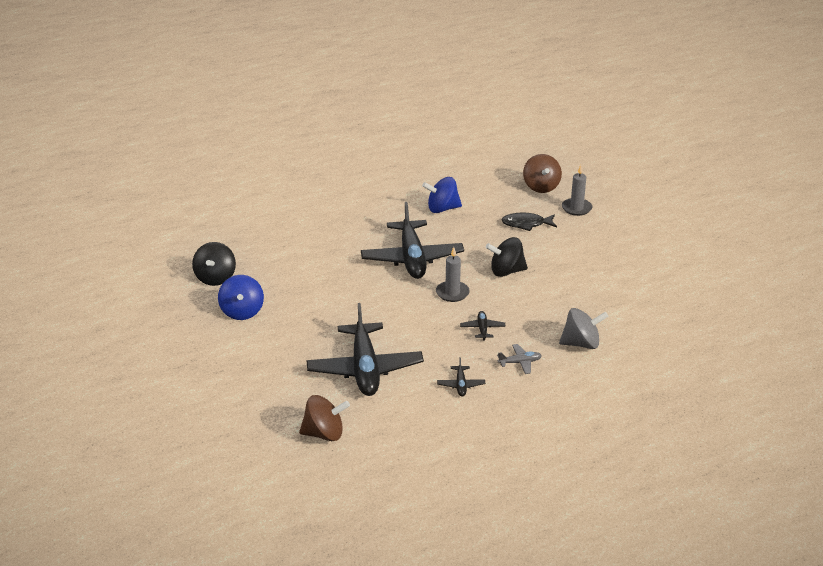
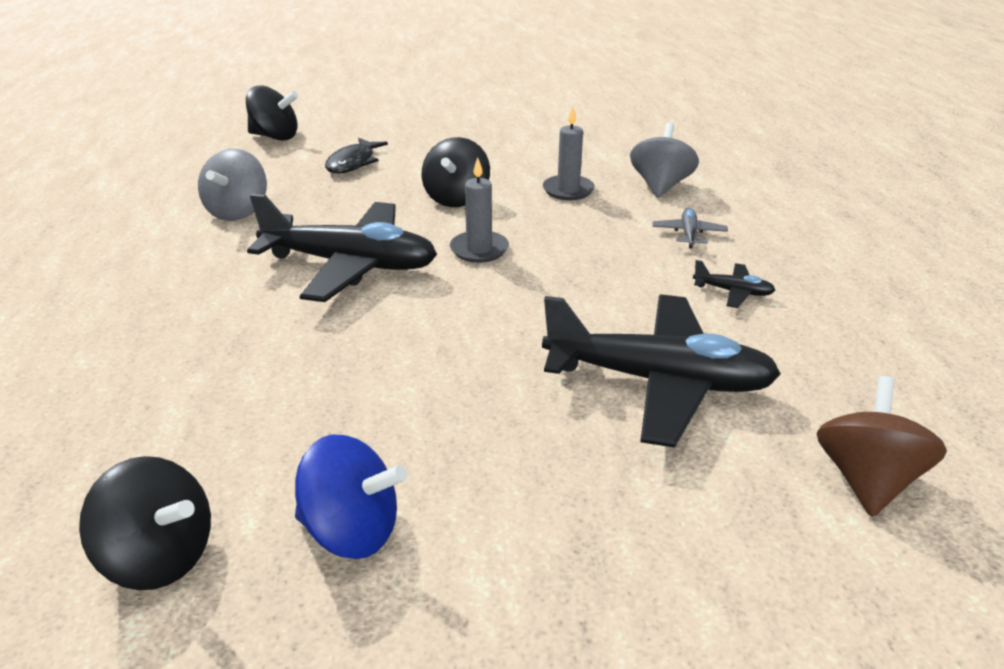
camera: 70 degrees left, 0 degrees up
blue spinning top [422,177,462,213] -> grey spinning top [198,149,267,221]
black plane [460,311,506,341] -> none
brown spinning top [523,154,562,193] -> black spinning top [246,85,298,141]
grey candle [562,165,592,216] -> grey candle moved to [543,106,595,200]

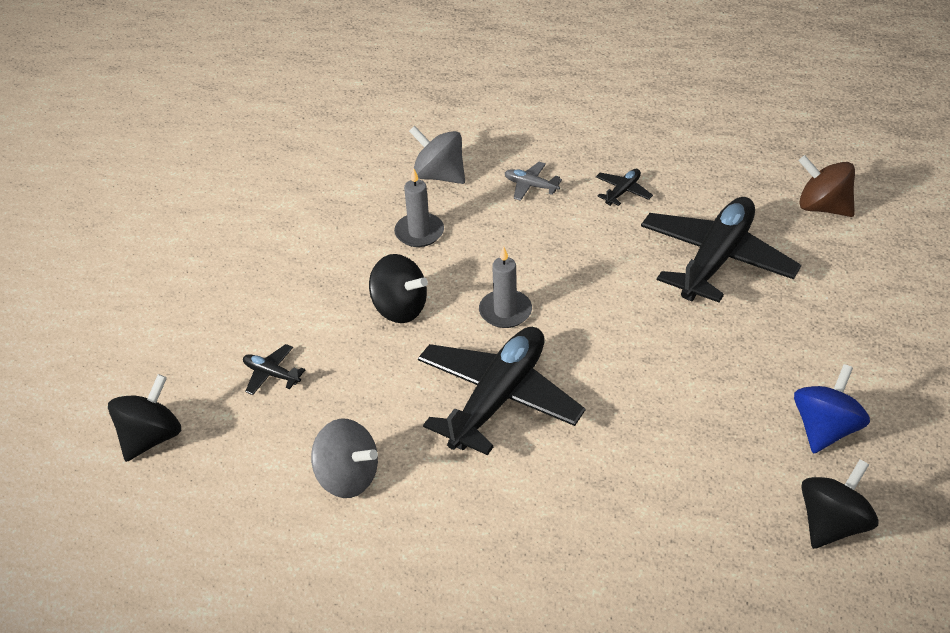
camera: 70 degrees left, 10 degrees up
black fish [325,138,388,173] -> black plane [243,344,306,395]

